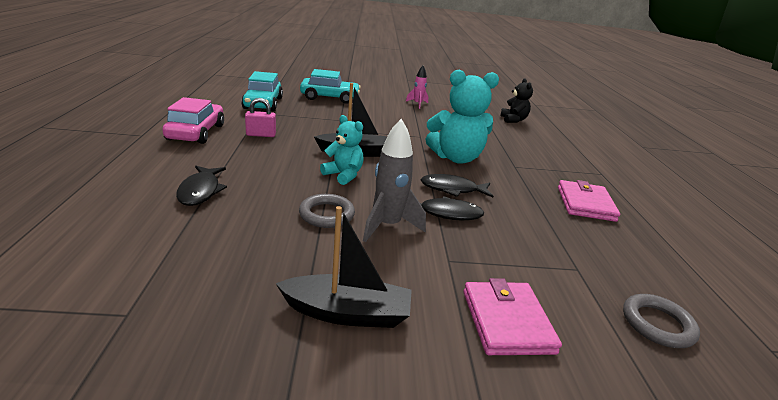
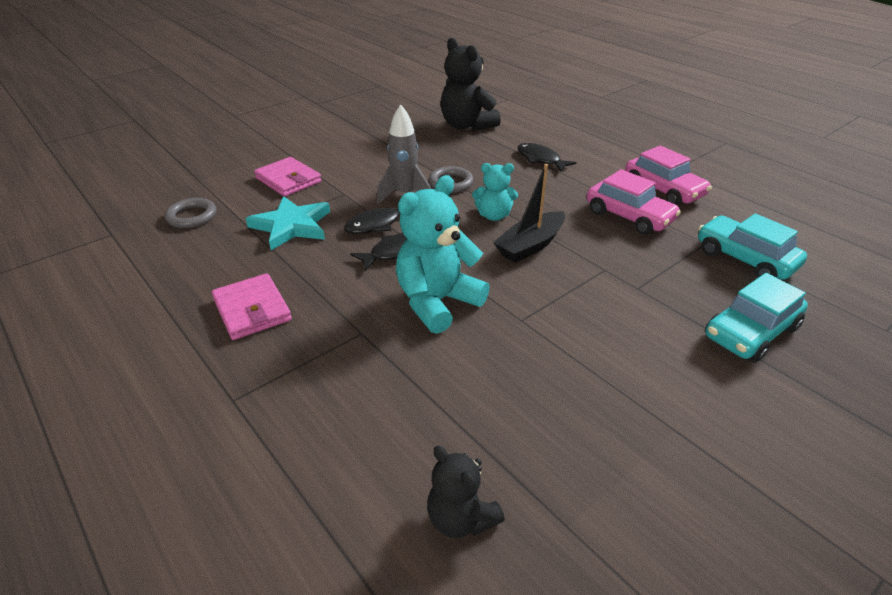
camera: 145 degrees right, 10 degrees up
pink padlock [245,98,276,137] -> pink car [587,169,681,235]
black boat [276,206,412,328] -> none
pink rocket [406,66,428,109] -> none
none -> turquoise star [246,196,330,250]
none -> black teddy bear [440,38,501,131]

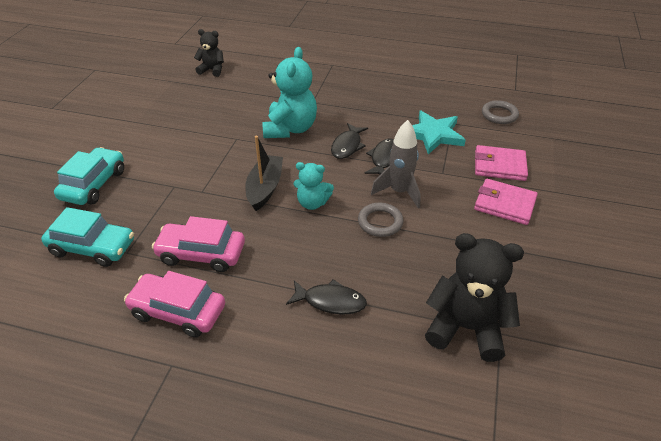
camera: 145 degrees right, 5 degrees up
pink wallet [212,273,292,340] -> pink wallet moved to [474,179,538,225]
turquoise teddy bear [472,163,518,221] -> turquoise teddy bear turned 135 degrees counterclockwise [293,162,334,210]

